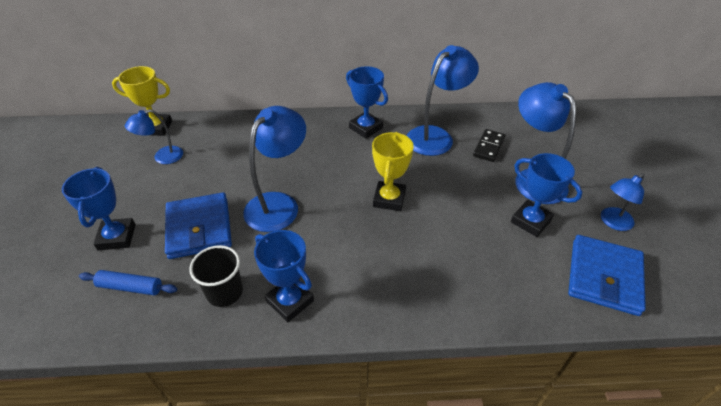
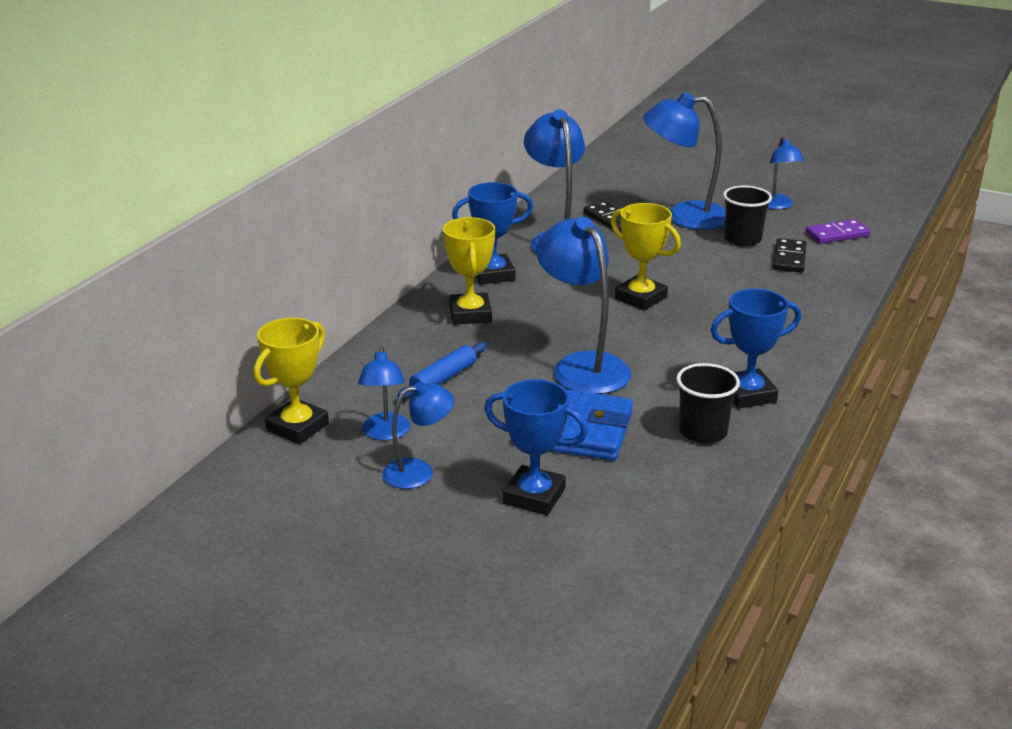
camera: 60 degrees left, 15 degrees down
blue rolling pin [79,270,177,295] -> blue rolling pin moved to [397,342,487,399]
blue trophy [511,153,582,237] -> black cup [723,186,772,246]
blue wallet [568,235,646,316] -> purple domino [806,219,871,244]
none -> blue lamp [382,382,454,489]
none -> yellow trophy [443,217,495,325]
none -> black domino [773,238,807,273]

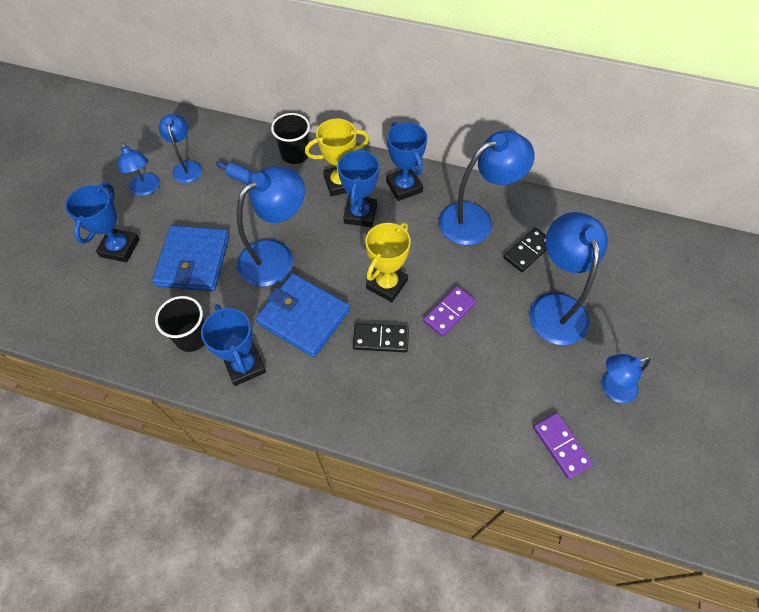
camera: 80 degrees right, 30 degrees up
yellow trophy [254,318,329,444] -> none
blue lamp [358,346,410,441] -> blue lamp turned 90 degrees clockwise [159,114,202,183]
black cup [723,186,772,246] -> black cup moved to [271,113,310,164]
black domino [773,238,807,273] -> black domino moved to [353,323,409,352]
none -> blue wallet [255,273,350,357]
none -> blue trophy [337,148,379,227]
none -> purple domino [423,286,477,337]

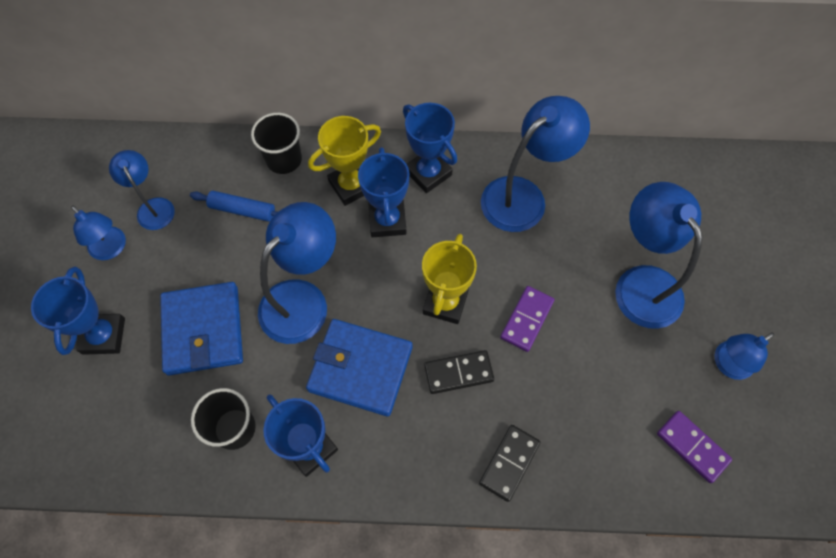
camera: 15 degrees left, 5 degrees up
black domino [504,227,547,272] -> black domino moved to [479,425,540,502]

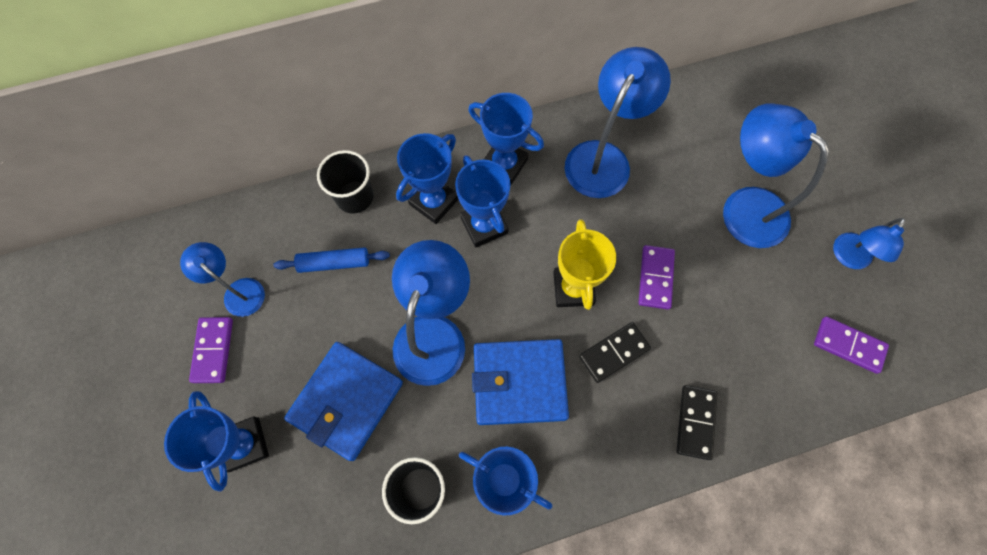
camera: 20 degrees left, 5 degrees up
blue lamp [71,206,126,260] -> purple domino [189,317,233,383]
blue wallet [160,282,243,375] -> blue wallet turned 60 degrees clockwise [284,342,403,461]
yellow trophy [308,116,381,206] -> blue trophy [396,133,458,224]

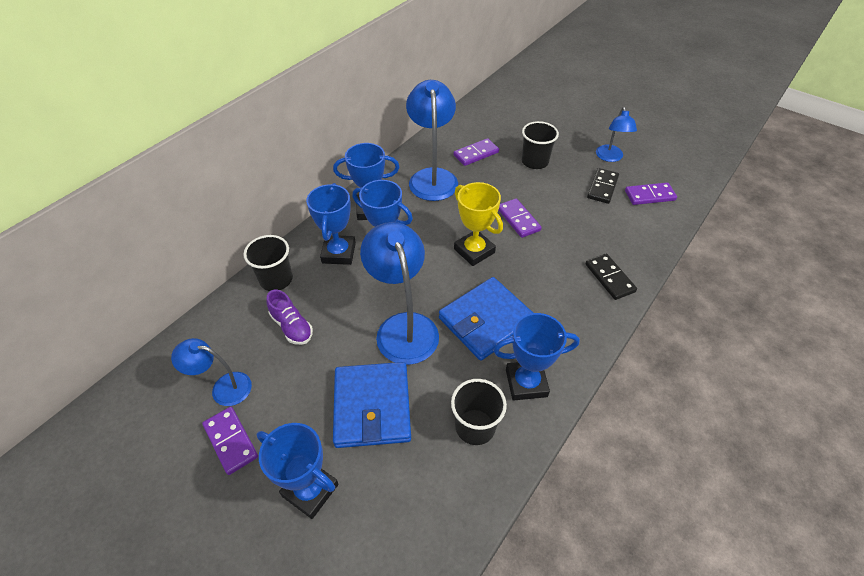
camera: 35 degrees left, 20 degrees down
blue rolling pin [274,247,390,273] -> purple shoe [267,290,313,345]
black domino [579,322,651,383] -> black domino moved to [587,168,619,204]
blue lamp [723,103,829,248] -> black cup [522,121,559,169]
none -> purple domino [453,138,499,166]

